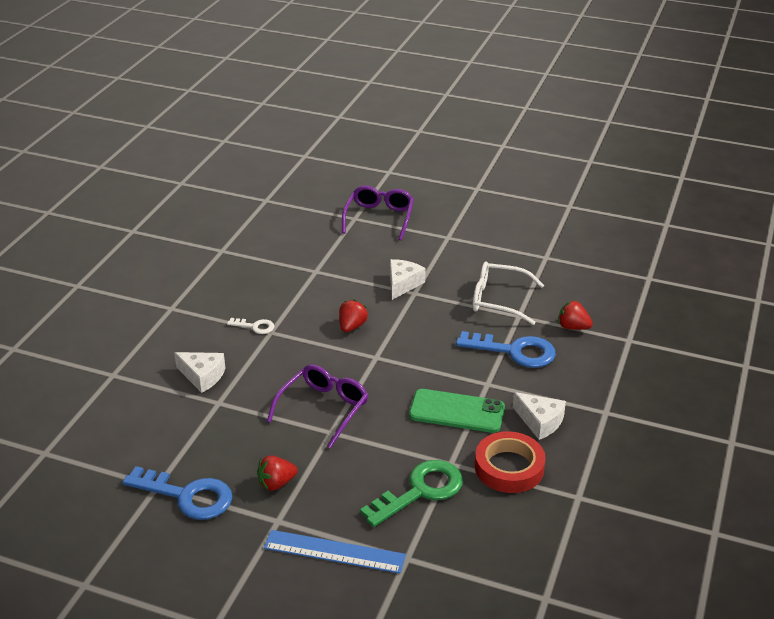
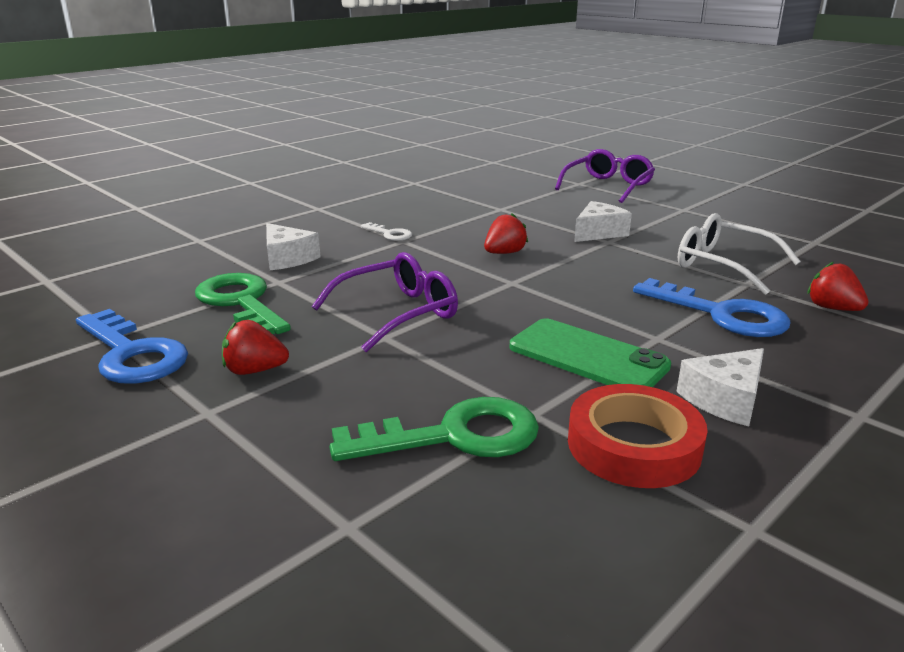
camera: 25 degrees right, 10 degrees down
blue ruler [264,530,406,574] -> none
white cheese [513,392,566,440] -> white cheese turned 75 degrees clockwise [676,348,764,426]
none -> green key [195,273,291,334]

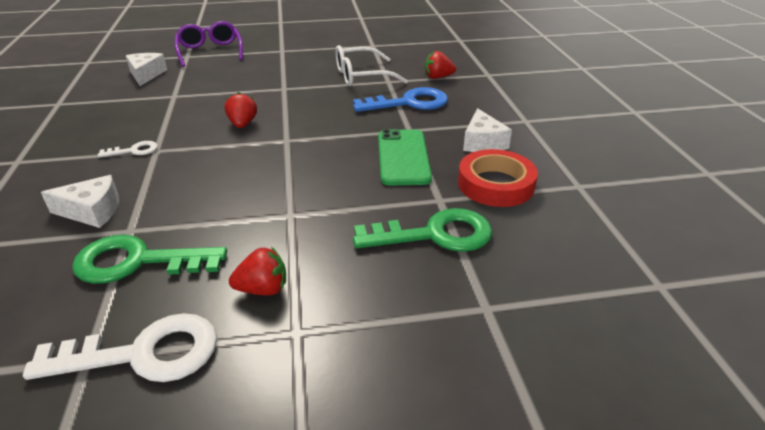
camera: 55 degrees left, 10 degrees up
blue key [76,309,188,384] -> white key [23,313,217,382]
red strawberry [222,320,289,375] -> red strawberry turned 135 degrees counterclockwise [229,247,286,296]
purple glasses [312,252,458,352] -> none
green key [330,397,539,461] -> green key turned 60 degrees clockwise [353,208,492,252]
green phone [510,319,671,387] -> green phone turned 75 degrees counterclockwise [378,129,432,186]
white cheese [574,201,632,242] -> white cheese moved to [126,53,167,86]

